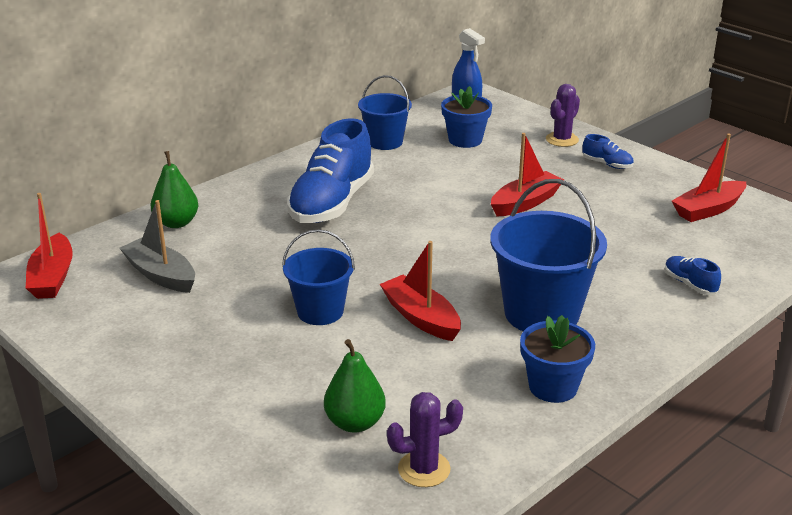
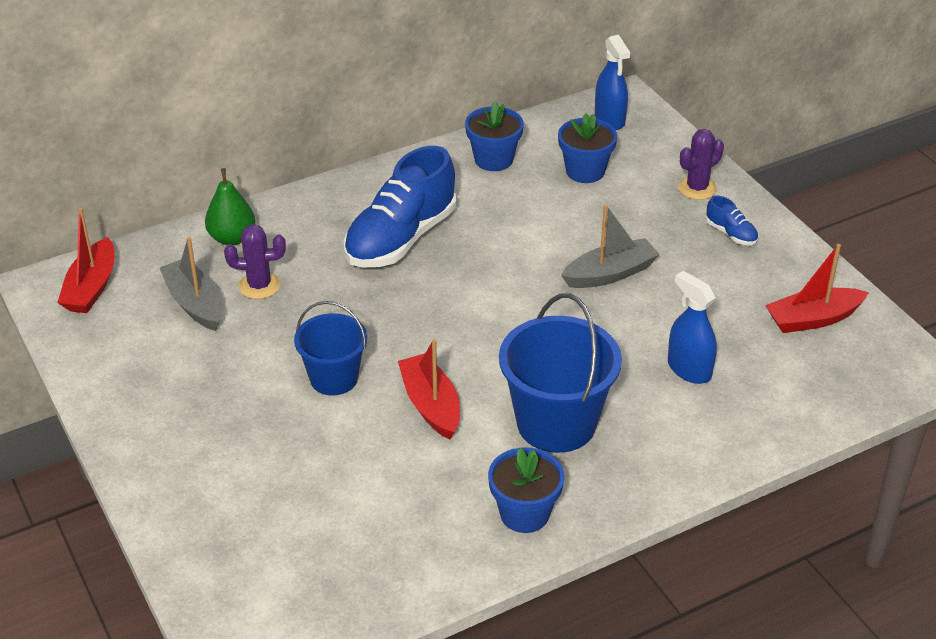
camera: 15 degrees right, 10 degrees up
green pear [324,339,386,433] -> none
blue bucket [358,75,412,150] -> blue flower pot [465,101,524,171]
purple cactus [387,392,463,487] -> purple cactus moved to [224,224,286,299]
red boat [491,133,564,216] -> grey boat [561,205,660,288]
blue shoe [665,256,721,295] -> none
none -> blue spray bottle [668,271,717,384]

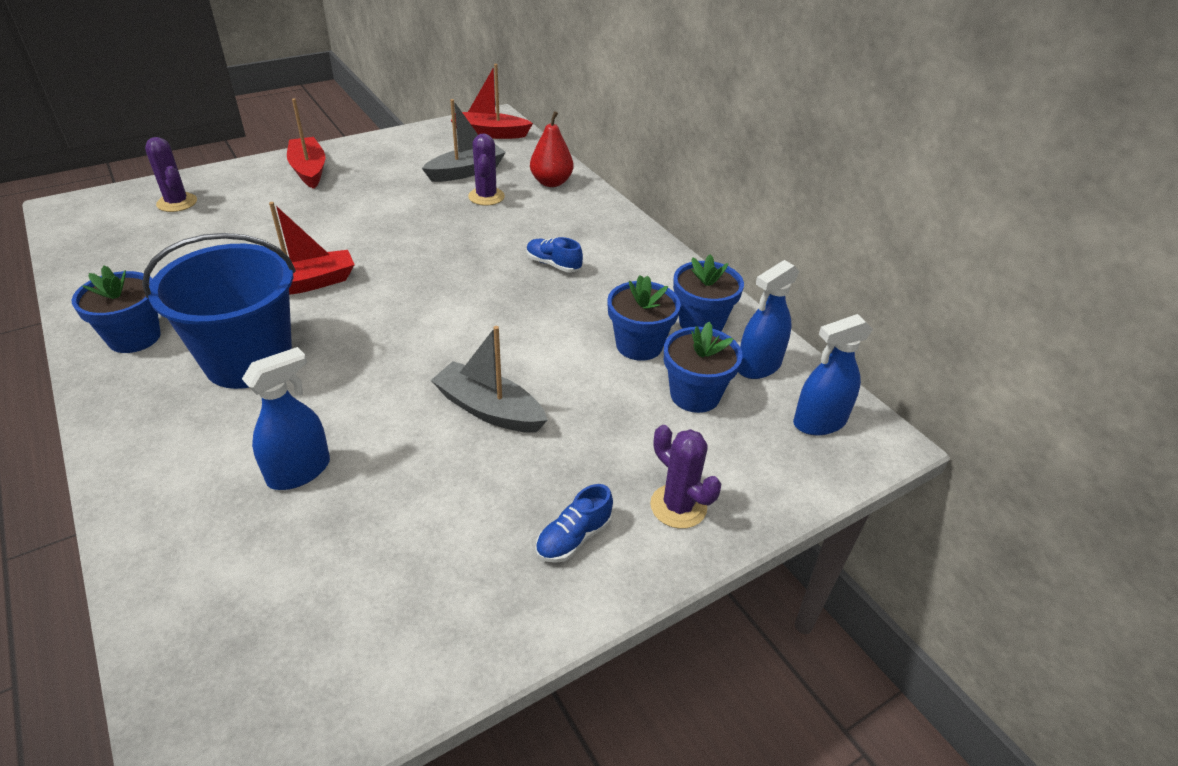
camera: 85 degrees right, 0 degrees up
green pear [205,168,255,245] -> red pear [530,111,574,187]
blue bucket [294,301,367,395] -> none
blue shoe [343,146,456,267] -> blue shoe [527,237,583,272], size x0.42
grey boat [561,205,660,288] -> grey boat turned 150 degrees clockwise [431,326,547,433]
red boat [765,244,869,333] -> red boat moved to [287,98,325,189]
none -> purple cactus [145,137,197,212]
none -> blue flower pot [607,275,681,361]
none -> blue spray bottle [738,260,799,379]

